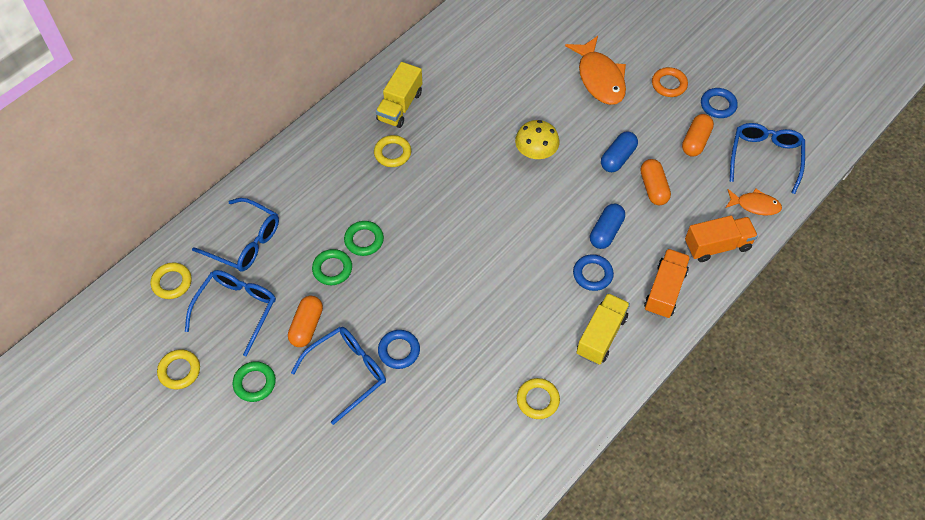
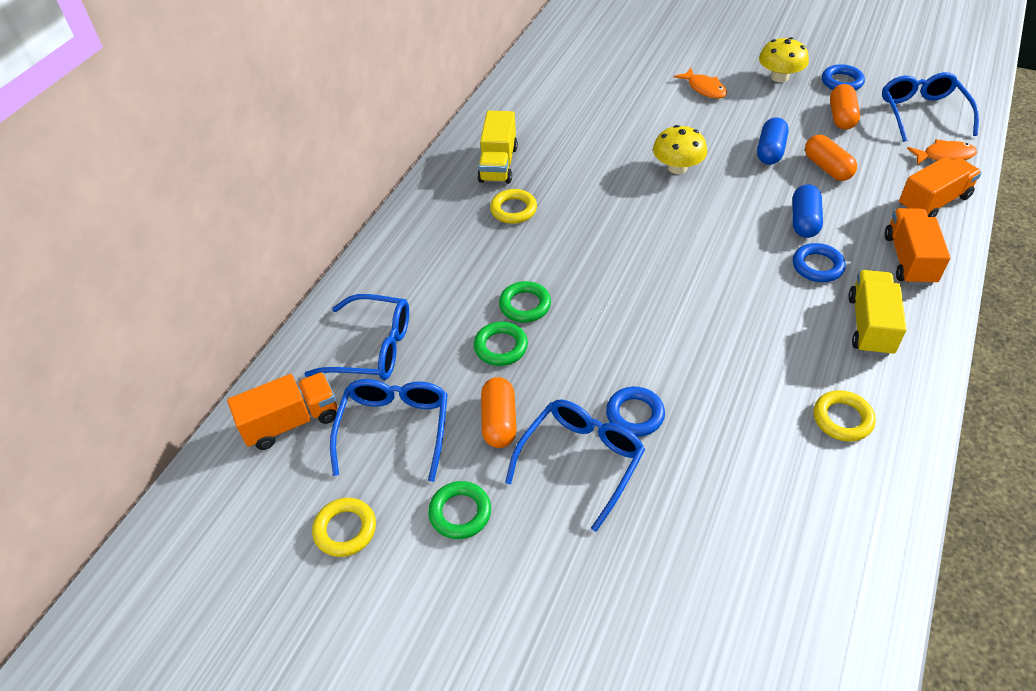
camera: 15 degrees left, 10 degrees down
yellow ring [151,262,192,299] -> orange truck [227,372,337,450]
orange fish [565,36,626,105] -> orange fish [674,68,727,99], size x0.58
orange ring [652,67,688,97] -> yellow mushroom [759,37,809,82]

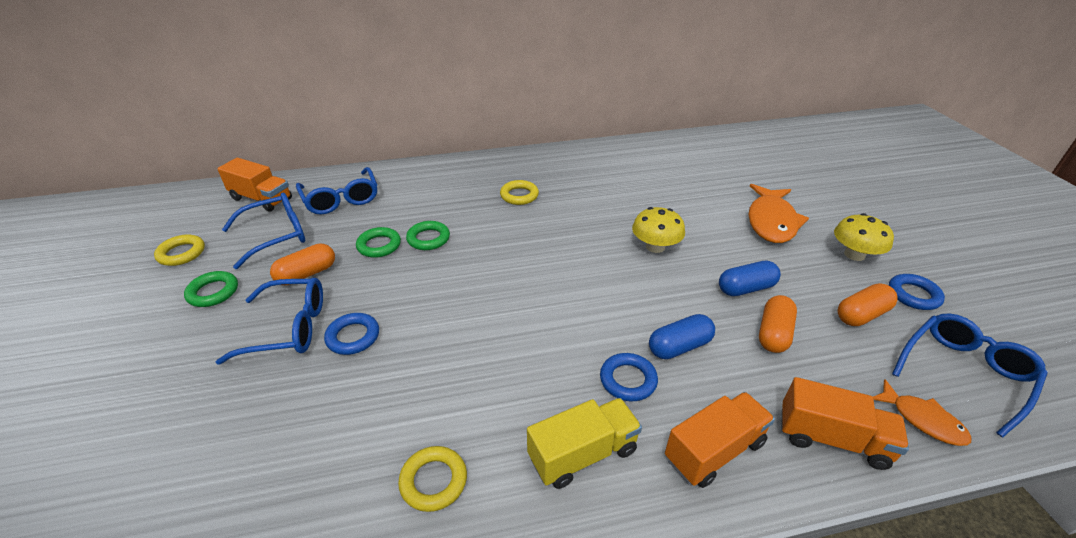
camera: 50 degrees right, 10 degrees down
yellow truck [477,111,518,184] -> none
orange fish [674,68,727,99] -> orange fish [748,184,809,243], size x1.73

